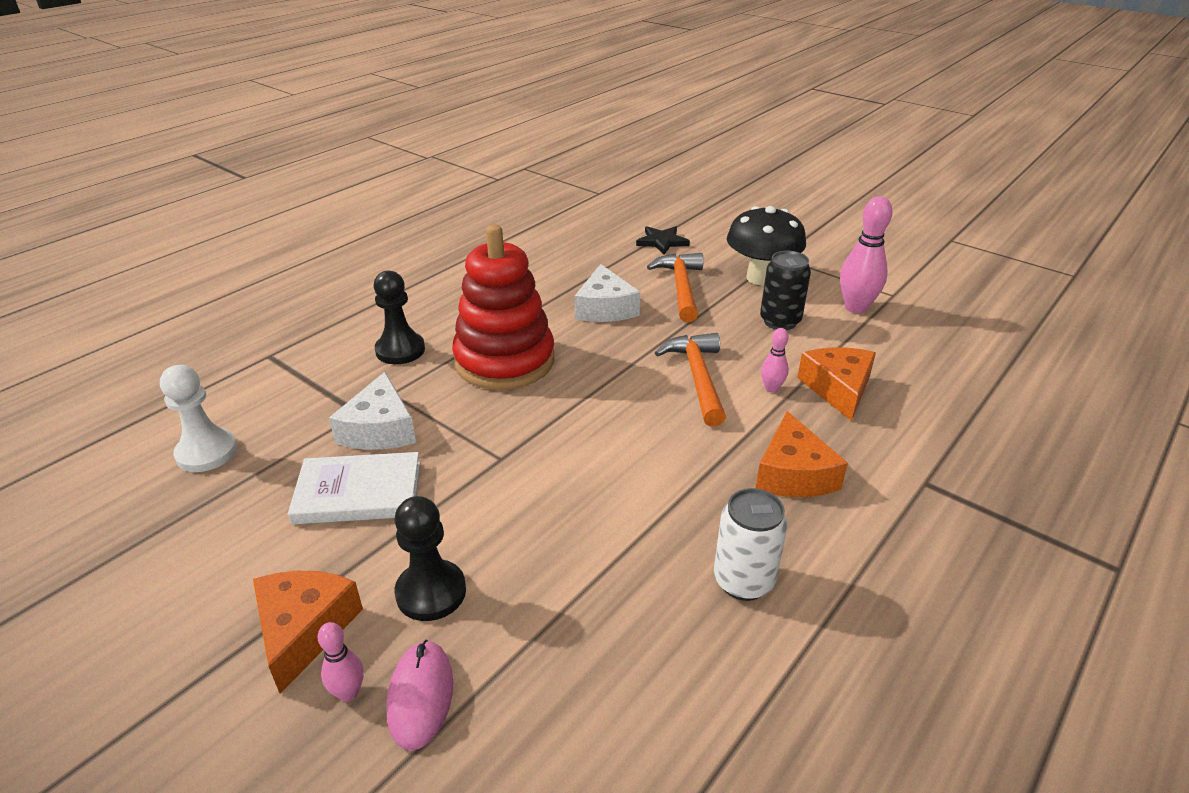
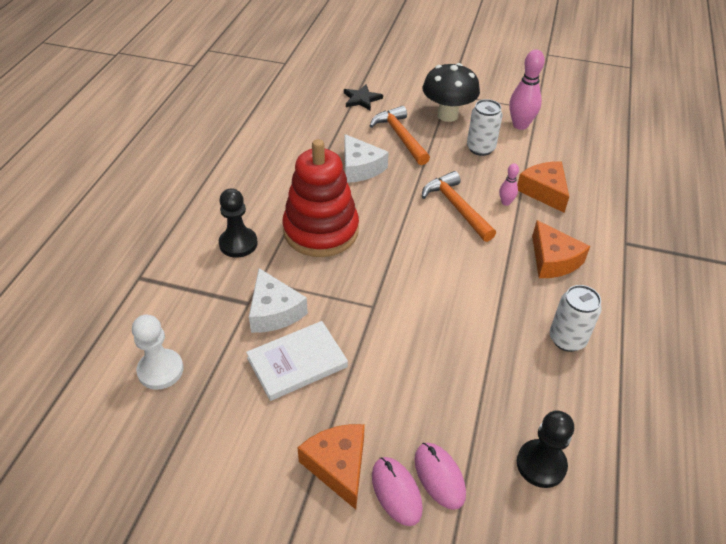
camera: 25 degrees left, 10 degrees up
pink bowling pin [317,622,364,702] -> pink mouse [372,457,423,526]
black pawn [394,496,466,621] -> black pawn moved to [517,410,574,488]
black can [760,251,811,330] -> white can [467,99,502,156]

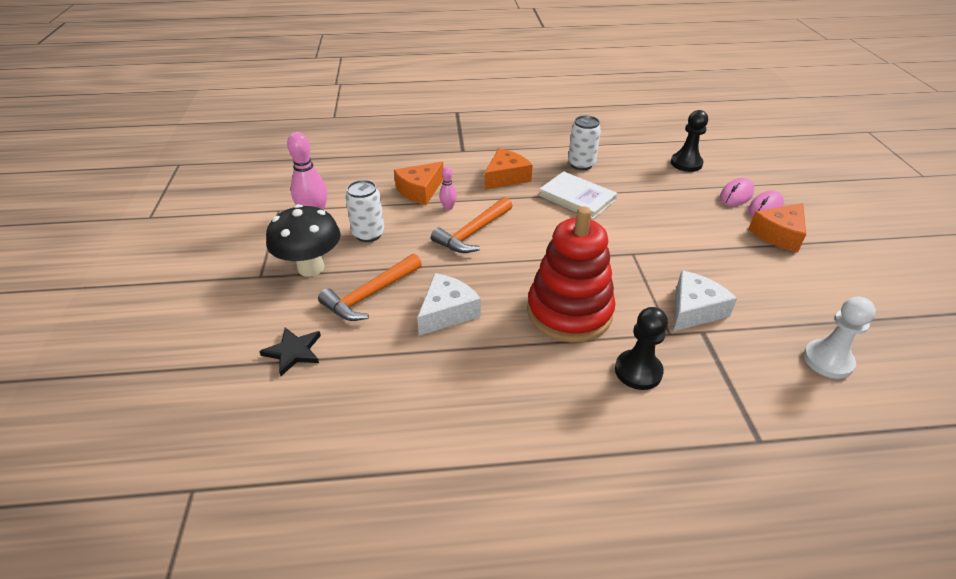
camera: 110 degrees left, 5 degrees down
white book [246,321,348,401] -> white book moved to [539,171,617,219]

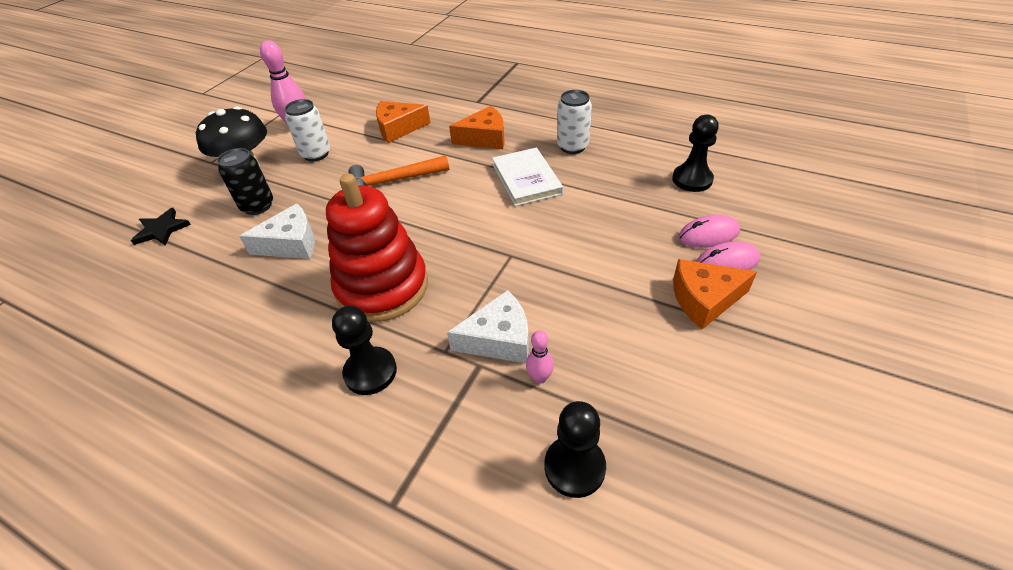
camera: 35 degrees right, 5 degrees up
orange hammer [318,254,422,321] -> black can [217,148,273,215]
pink bowling pin [439,166,457,210] -> pink bowling pin moved to [526,330,554,383]
white pawn [803,297,876,379] -> black pawn [544,401,606,498]

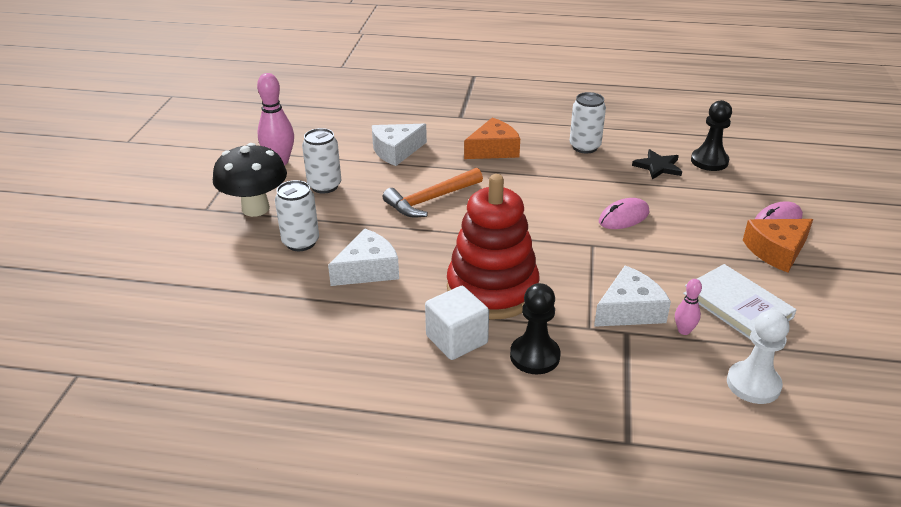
camera: 20 degrees left, 10 degrees down
black star [131,208,191,246] -> black star moved to [632,149,682,180]
black can [217,148,273,215] -> white can [275,180,319,251]
orange cheese [376,101,430,143] -> white cheese [372,124,427,166]
white book [492,148,563,206] -> white book moved to [683,264,797,340]
black pawn [544,401,606,498] -> white pawn [727,310,790,404]
pink mouse [678,215,740,248] -> pink mouse moved to [599,198,649,229]
none -> white cube [425,286,489,360]

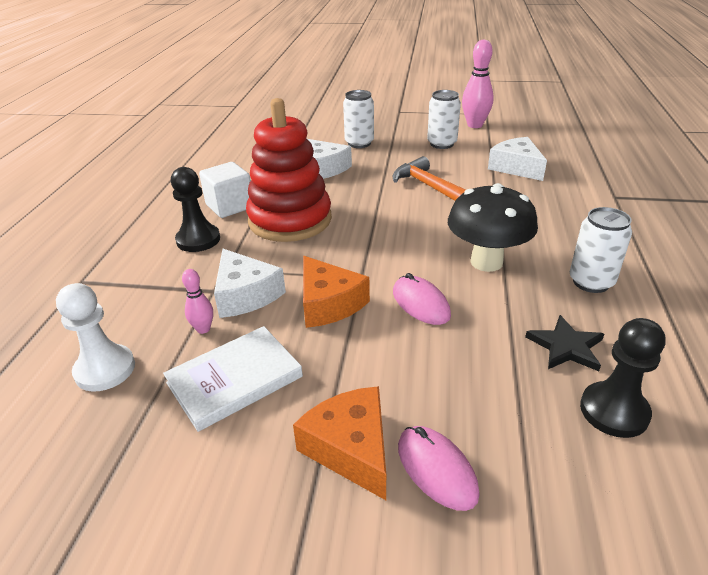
camera: 90 degrees right, 0 degrees up
black mushroom [213,143,287,217] -> black mushroom moved to [448,183,538,272]
orange cheese [464,117,520,159] -> orange cheese moved to [303,256,370,328]

